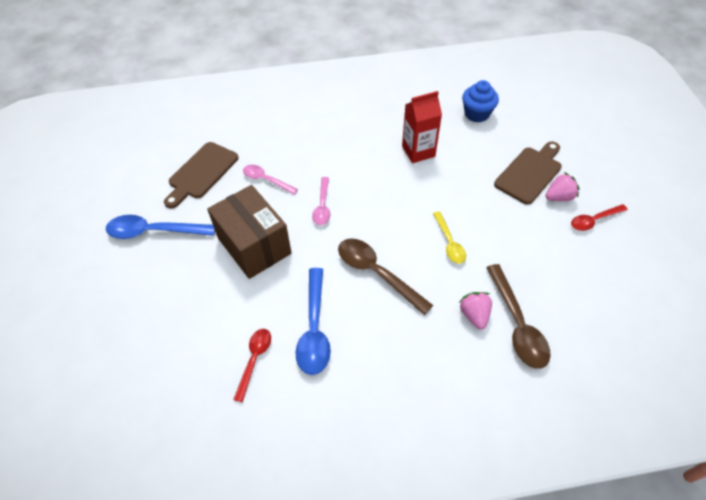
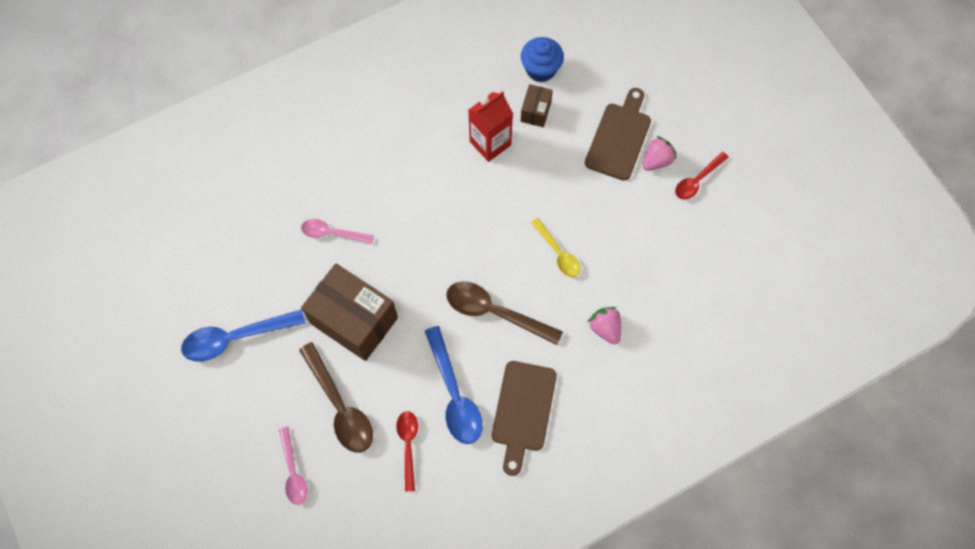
camera: 20 degrees left, 15 degrees up
brown cutting board [164,142,239,209] -> brown cutting board moved to [492,361,557,476]
pink spoon [312,177,330,225] -> pink spoon moved to [279,427,308,505]
brown spoon [486,264,551,369] -> brown spoon moved to [299,342,373,453]
none -> brown box [521,84,553,127]

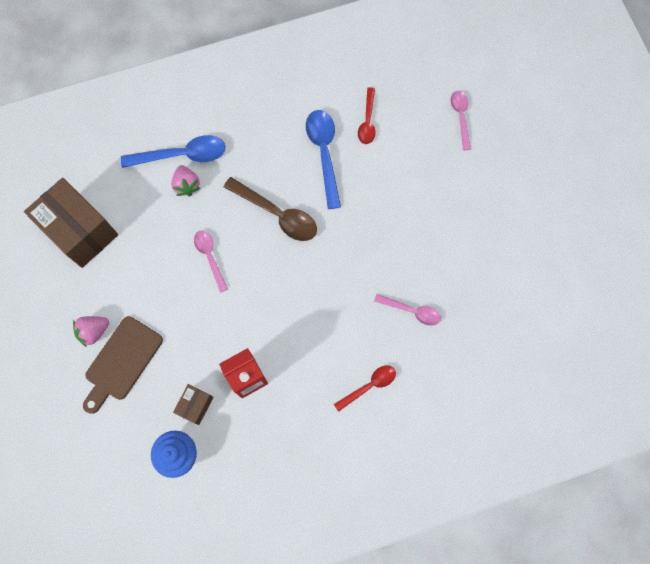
camera: 170 degrees left, 5 degrees up
blue spoon [181,309,305,362] -> blue spoon moved to [121,135,225,168]
brown spoon [299,342,373,453] -> none
brown box [301,263,398,361] -> brown box moved to [24,178,118,268]
brown cutting board [492,361,557,476] -> none
yellow spoon [531,218,580,277] -> pink spoon [194,230,228,293]
red spoon [675,152,729,199] -> red spoon moved to [334,366,396,412]

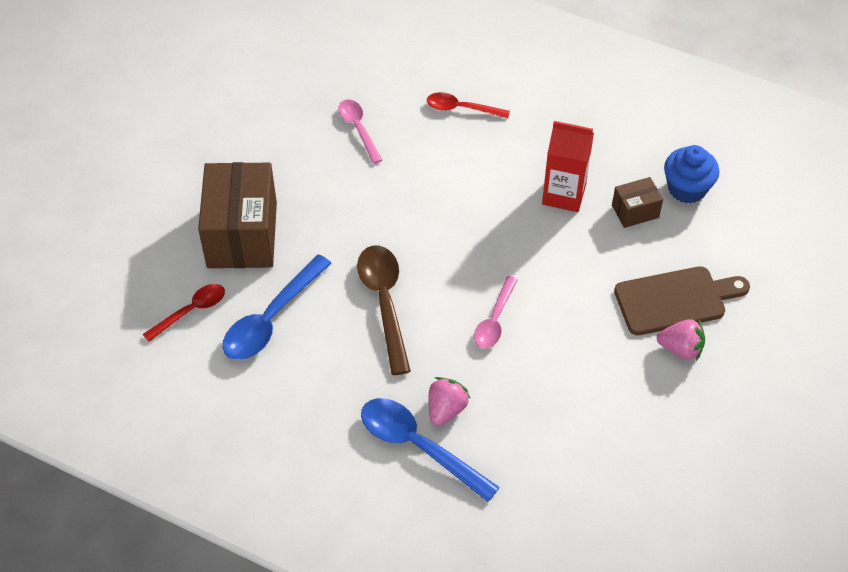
camera: 135 degrees left, 20 degrees down
brown box [24,178,118,268] -> brown box moved to [198,162,277,268]
pink spoon [450,91,471,150] -> none

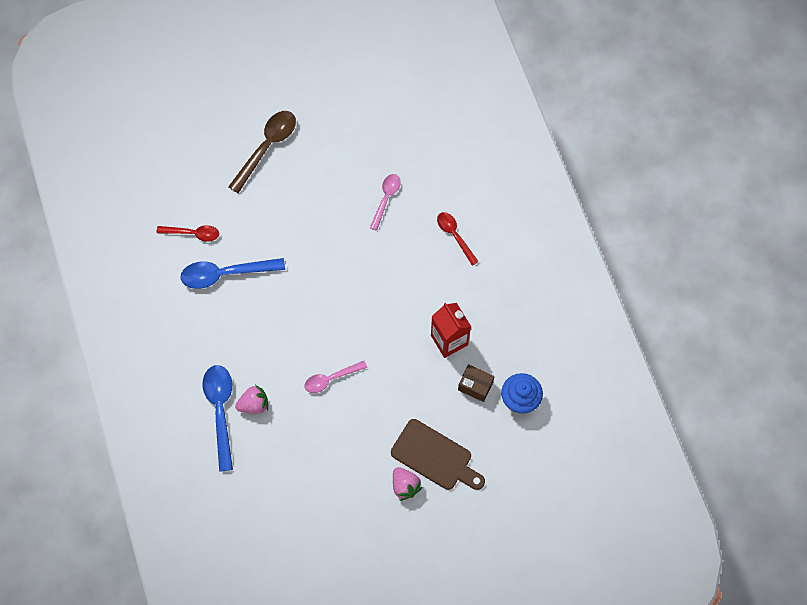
camera: 45 degrees right, 15 degrees up
brown box [198,162,277,268] -> none
brown spoon [357,245,411,375] -> brown spoon moved to [228,111,296,193]

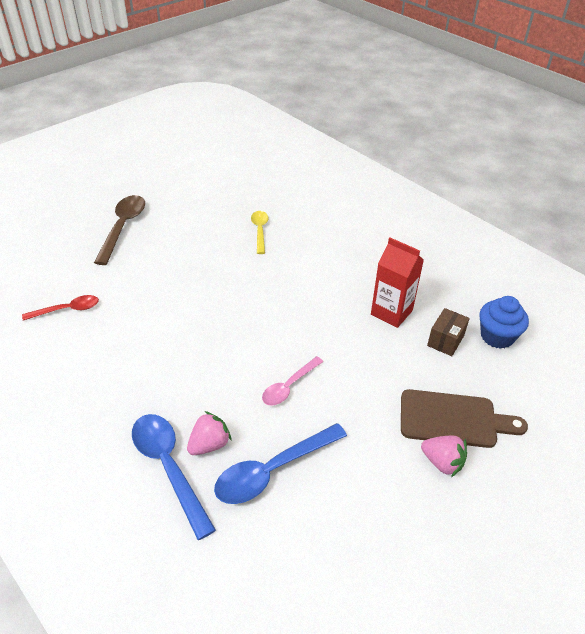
camera: 25 degrees left, 25 degrees down
blue spoon [180,258,285,289] -> blue spoon moved to [214,423,347,504]
pink spoon [370,174,401,231] -> yellow spoon [251,211,269,254]
red spoon [437,212,479,266] -> none
brown box [458,364,495,402] -> brown box turned 60 degrees counterclockwise [427,308,470,356]

